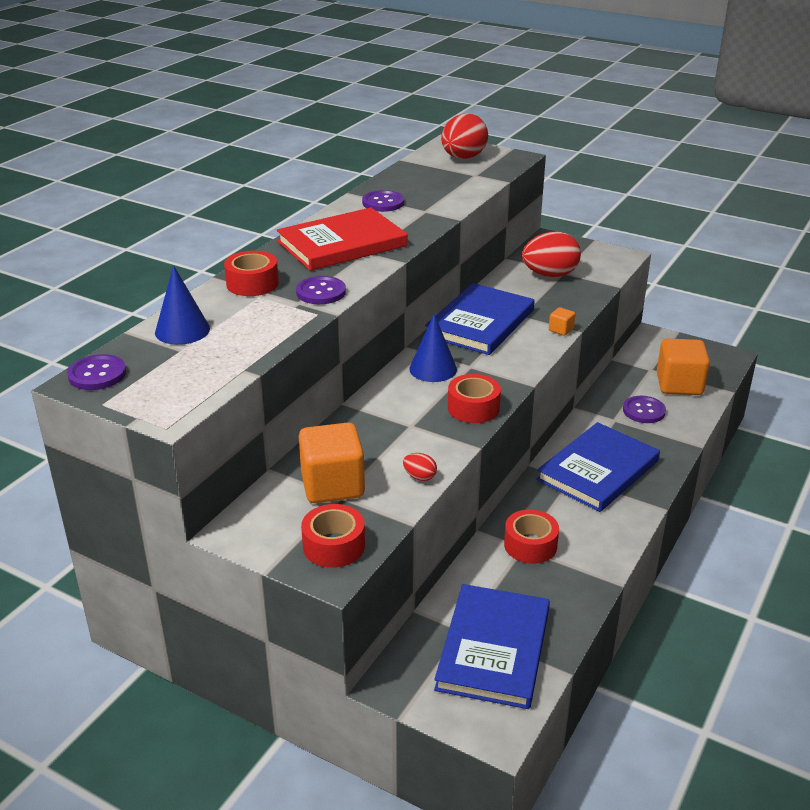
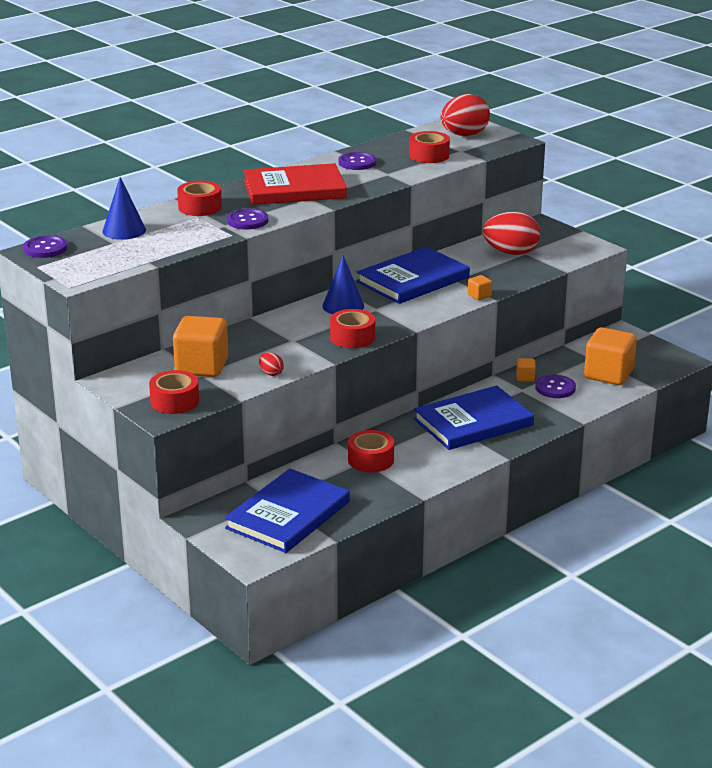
camera: 20 degrees right, 5 degrees down
none -> red tape [409,131,450,163]
none -> orange cube [516,358,536,382]

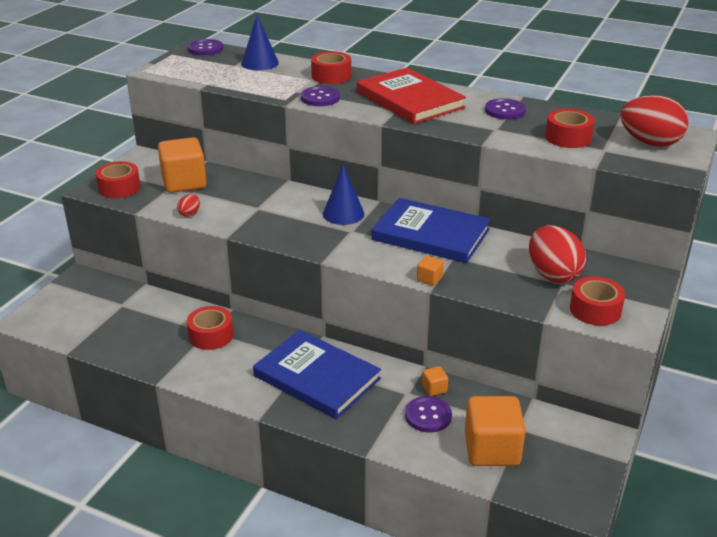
camera: 65 degrees right, 5 degrees up
blue book [224,469,350,553] -> none
red tape [330,309,375,348] -> red tape moved to [570,276,625,326]

